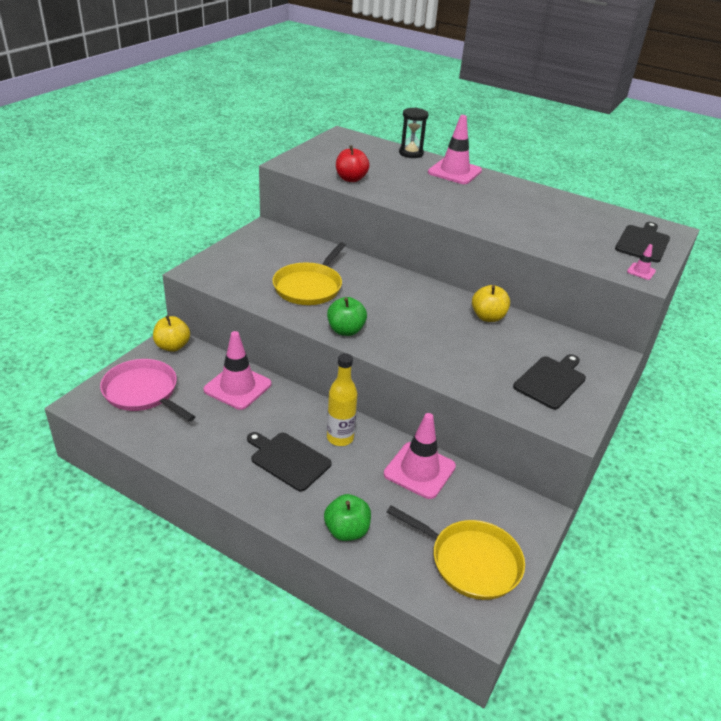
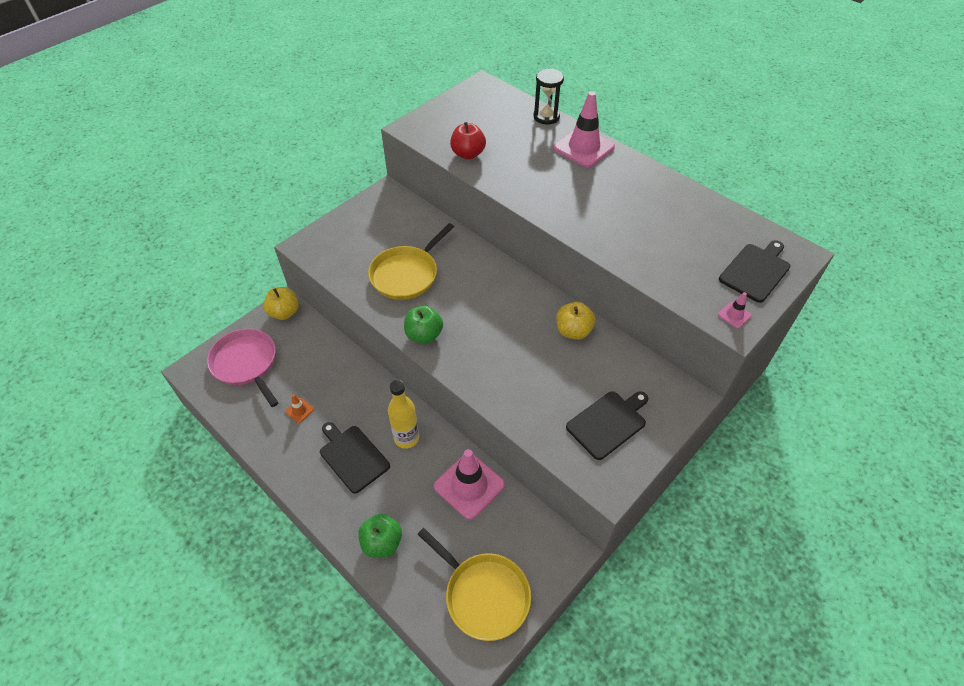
camera: 15 degrees right, 15 degrees up
pink traffic cone [204,331,271,410] -> none
none -> orange traffic cone [285,394,314,423]

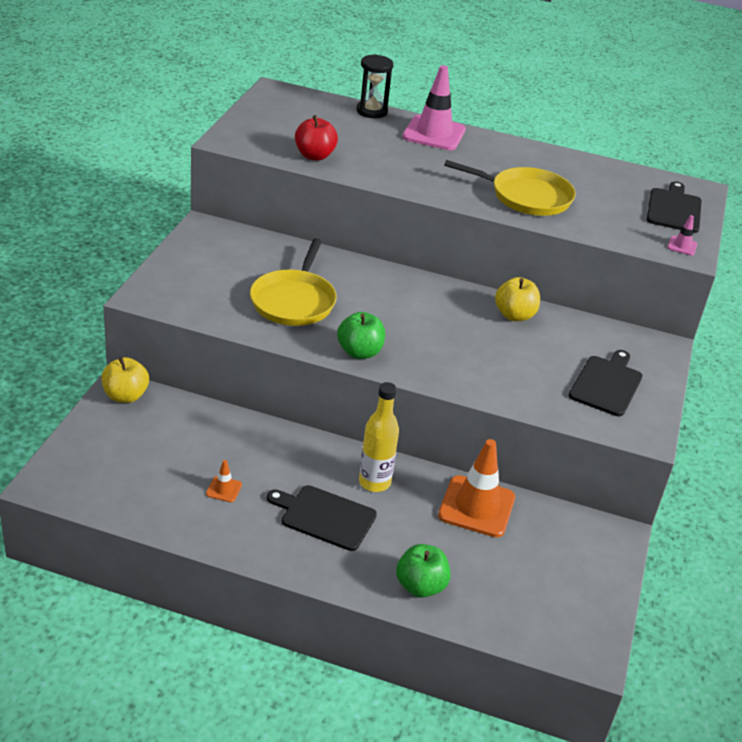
camera: 30 degrees left, 15 degrees down
pink pan [207,328,279,407] -> none
yellow pan [418,528,531,641] -> yellow pan moved to [444,160,576,216]
pink traffic cone [434,449,505,520] -> orange traffic cone [438,439,515,537]

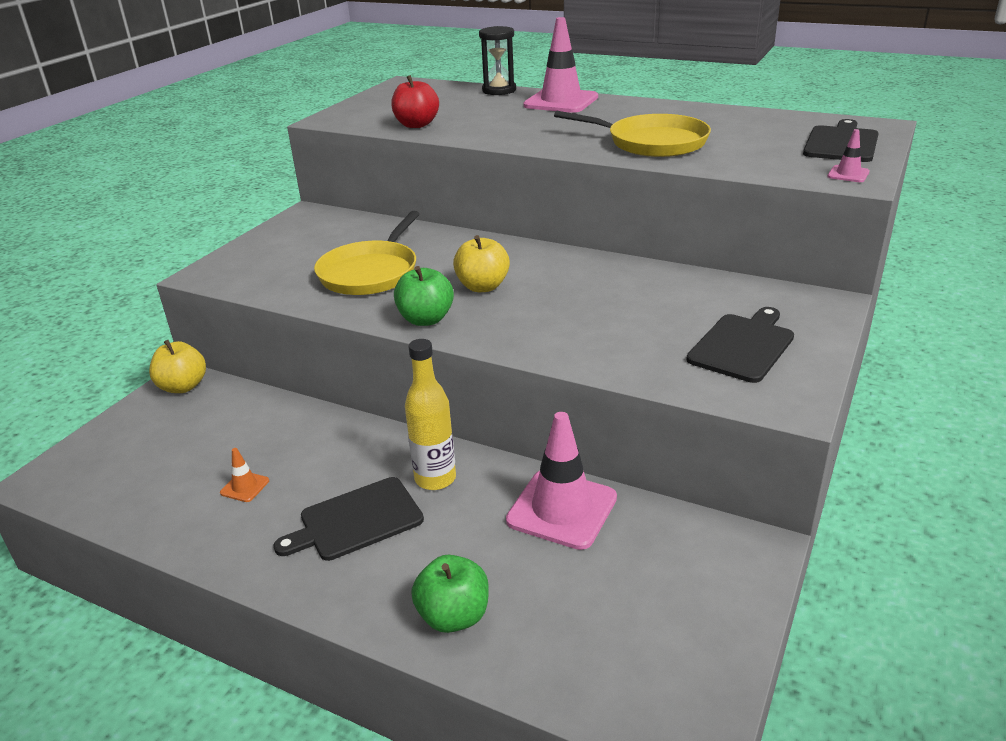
camera: 15 degrees right, 5 degrees down
black cutting board [267,485,377,551] -> black cutting board turned 60 degrees counterclockwise [273,477,424,561]
orange traffic cone [438,439,515,537] -> pink traffic cone [506,412,617,550]
yellow apple [495,277,540,321] -> yellow apple moved to [453,235,510,292]

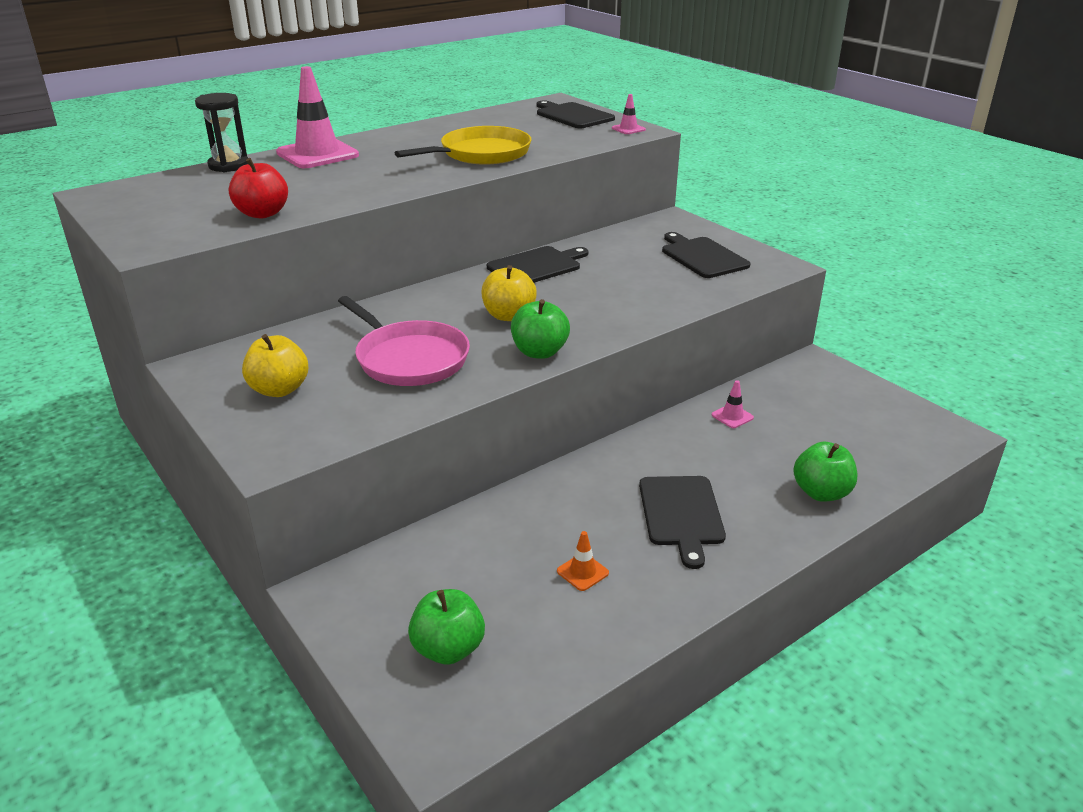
camera: 65 degrees left, 0 degrees up
yellow apple [149,340,206,393] -> yellow apple moved to [242,334,308,397]
yellow pan [314,211,420,295] -> pink pan [338,296,470,386]
yellow bottle [405,339,456,490] -> none
pink traffic cone [506,412,617,550] -> pink traffic cone [712,380,754,428], size x0.44
none -> green apple [408,589,485,665]
none -> black cutting board [487,246,588,283]

